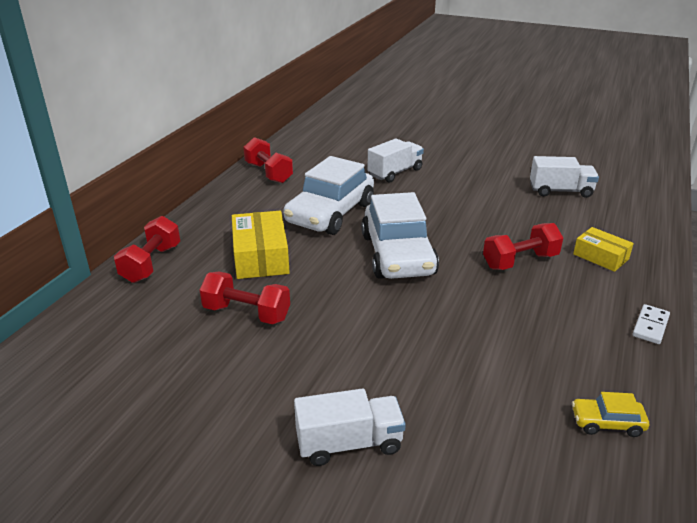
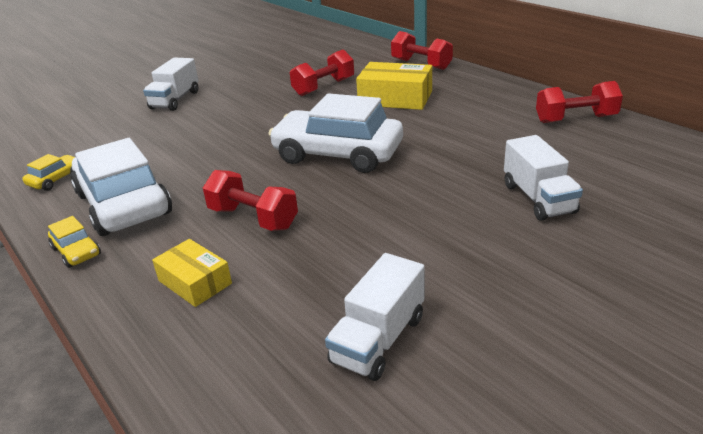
camera: 120 degrees right, 0 degrees up
white car [283,156,374,235] -> white car moved to [71,138,172,236]
red dumbbell [483,223,563,270] -> red dumbbell turned 60 degrees counterclockwise [203,170,298,231]
yellow box [573,227,634,272] -> yellow box turned 60 degrees clockwise [152,239,232,307]
white domino [633,304,670,344] -> yellow car [48,216,101,268]

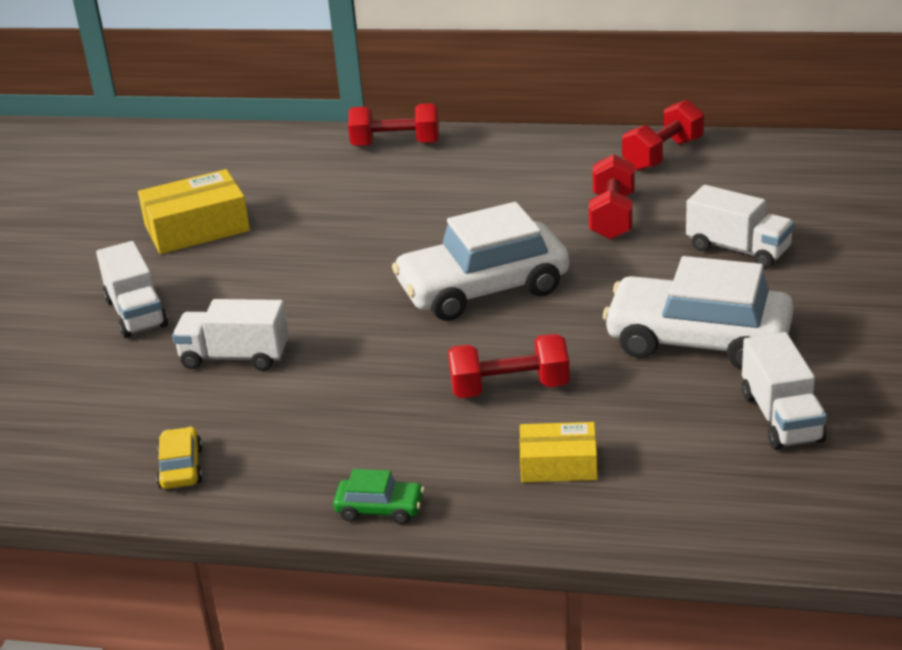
camera: 40 degrees left, 0 degrees up
yellow car [48,216,101,268] -> green car [333,469,424,524]
white car [71,138,172,236] -> white car moved to [603,256,793,370]
red dumbbell [290,49,354,96] -> red dumbbell moved to [588,154,635,240]
yellow box [356,62,432,110] -> yellow box moved to [138,169,250,254]
none -> white truck [172,299,289,371]

